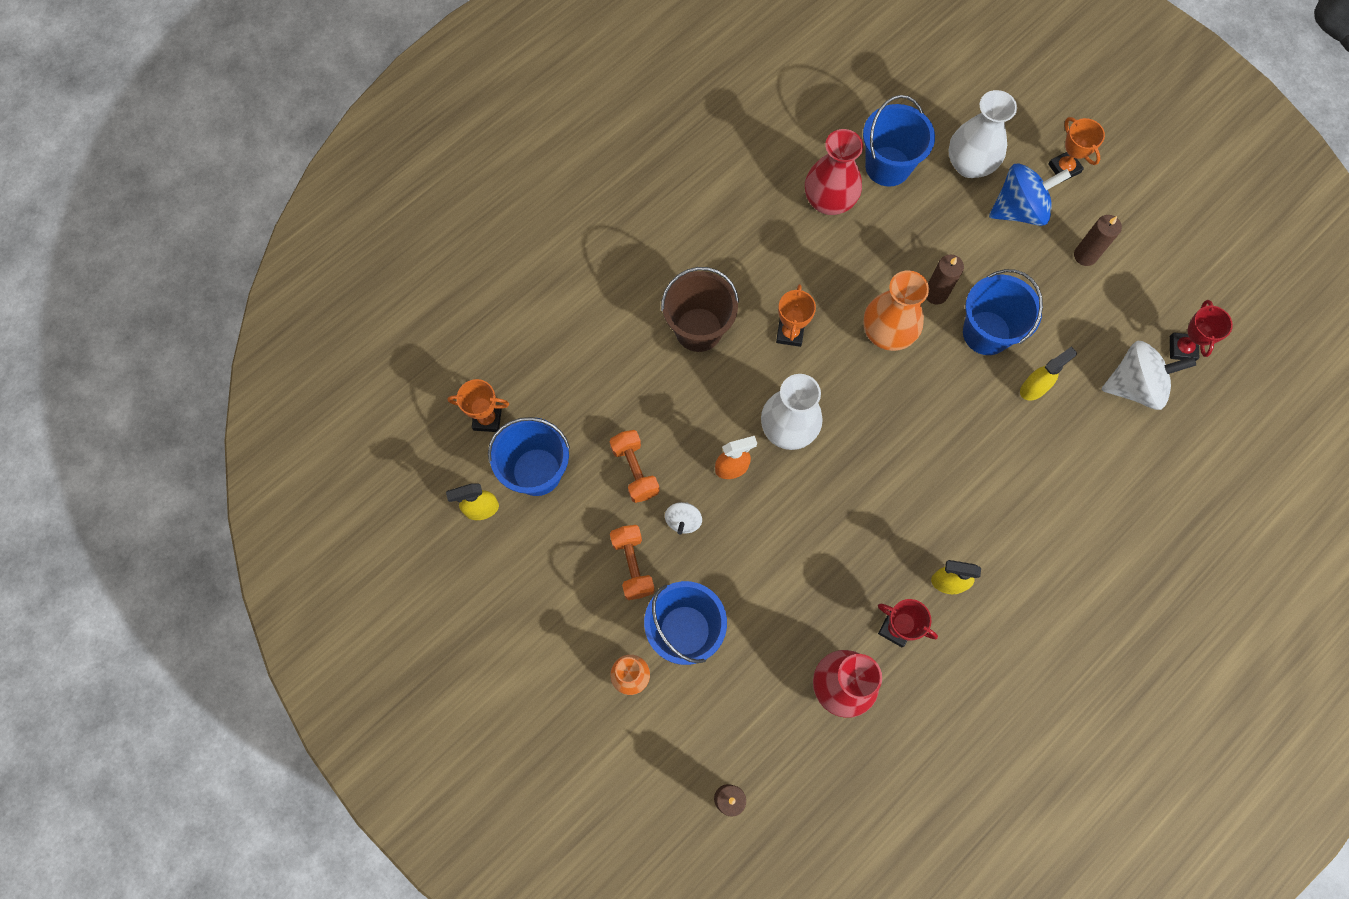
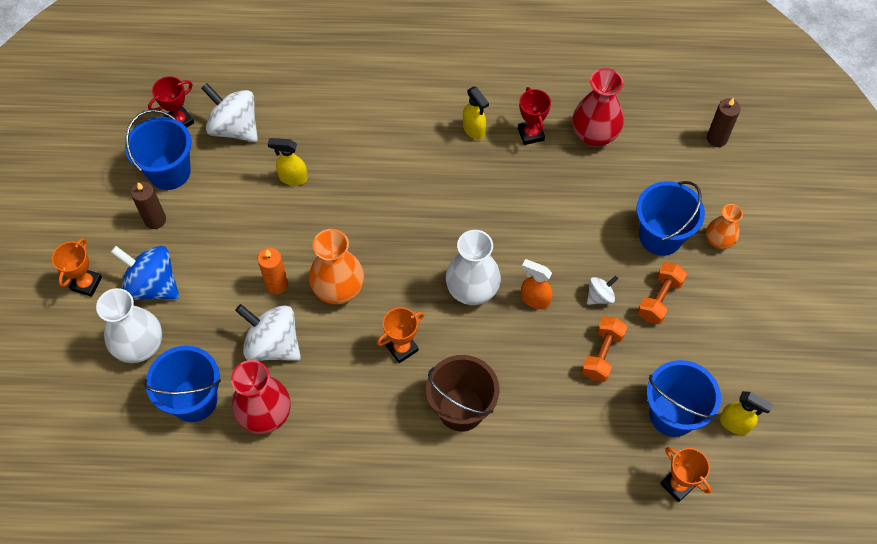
camera: 135 degrees left, 10 degrees down
brown candle [926,254,964,304] -> orange candle [258,248,288,294]
blue bucket [963,269,1043,355] -> blue bucket moved to [125,109,192,190]
none -> white spinning top [235,304,301,361]

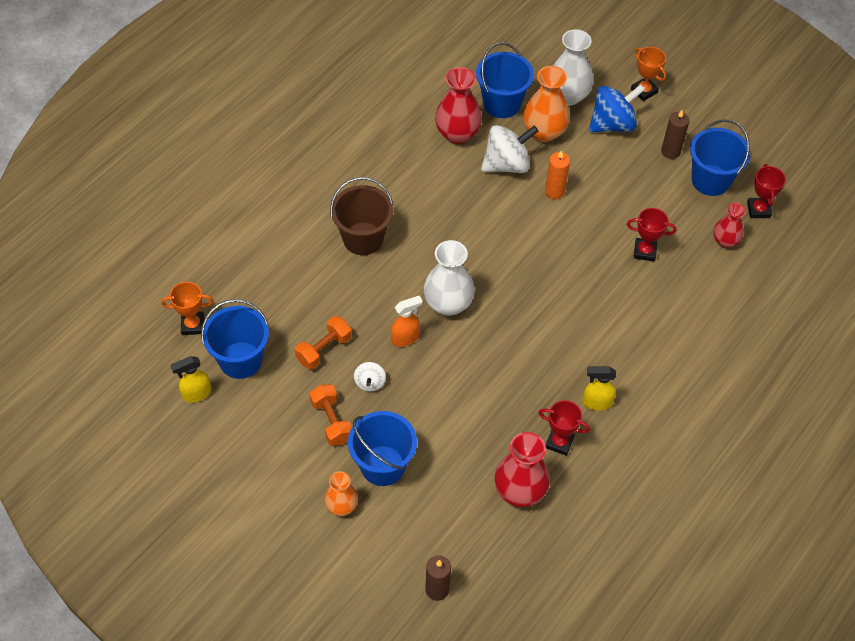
camera: 125 degrees right, 5 degrees down
white spinning top [201,83,258,142] -> red vase [713,203,746,248]
yellow spray bottle [268,138,308,186] -> red trophy [627,208,676,261]
orange vase [309,229,364,304] -> orange vase moved to [523,66,570,142]
orange trophy [377,307,424,363] -> none
orange dumbbell [581,316,627,382] -> orange dumbbell turned 75 degrees clockwise [295,316,352,369]

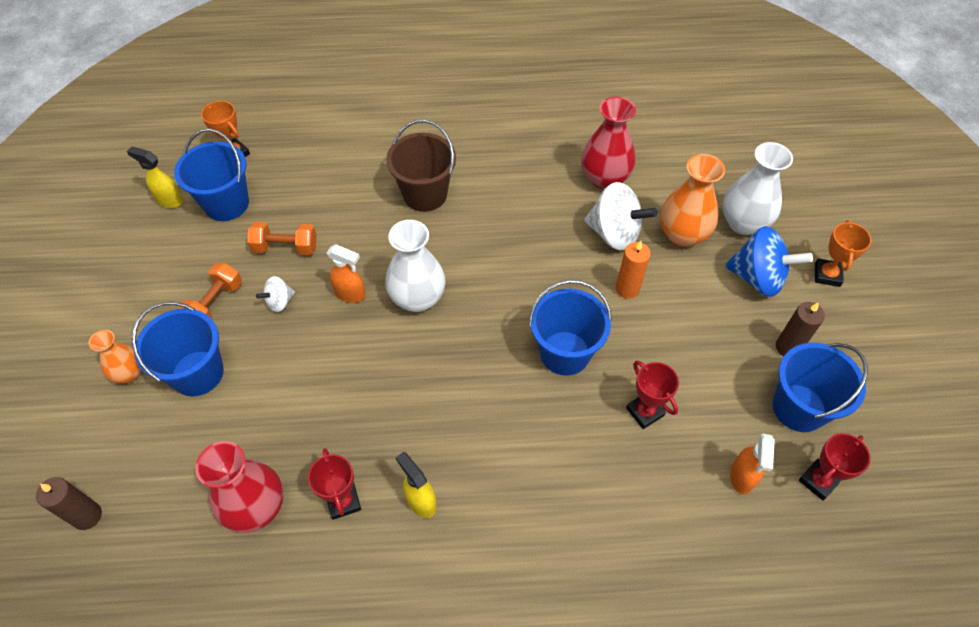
camera: 50 degrees right, 0 degrees up
blue bucket [476,42,534,118] -> blue bucket moved to [529,280,612,376]
red vase [713,203,746,248] -> orange spray bottle [730,433,775,494]

